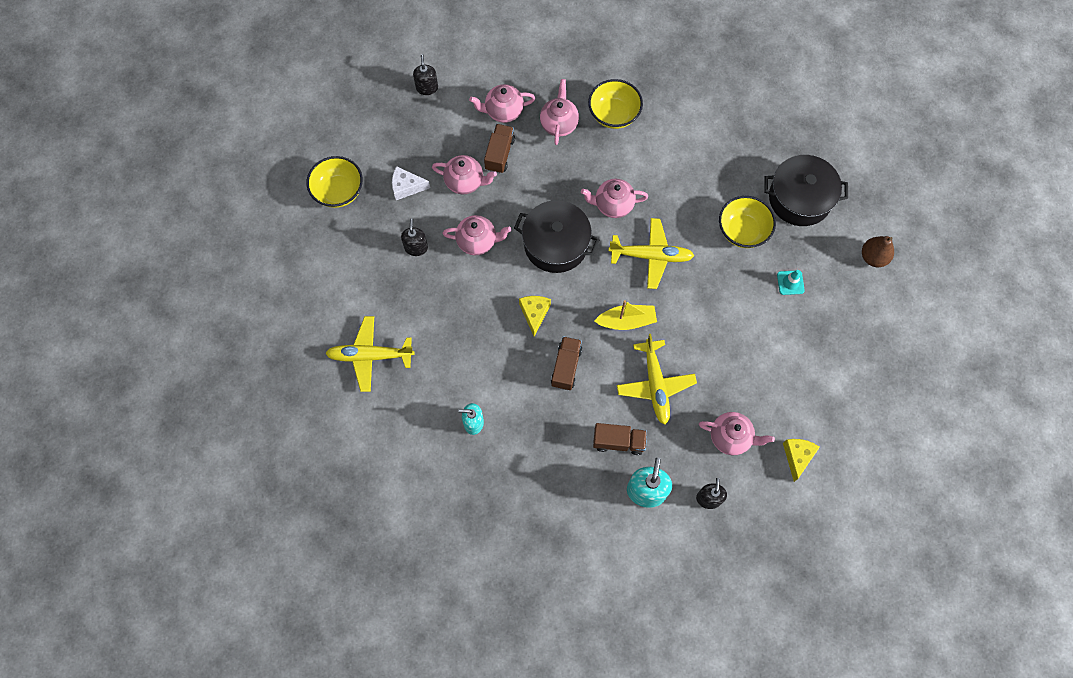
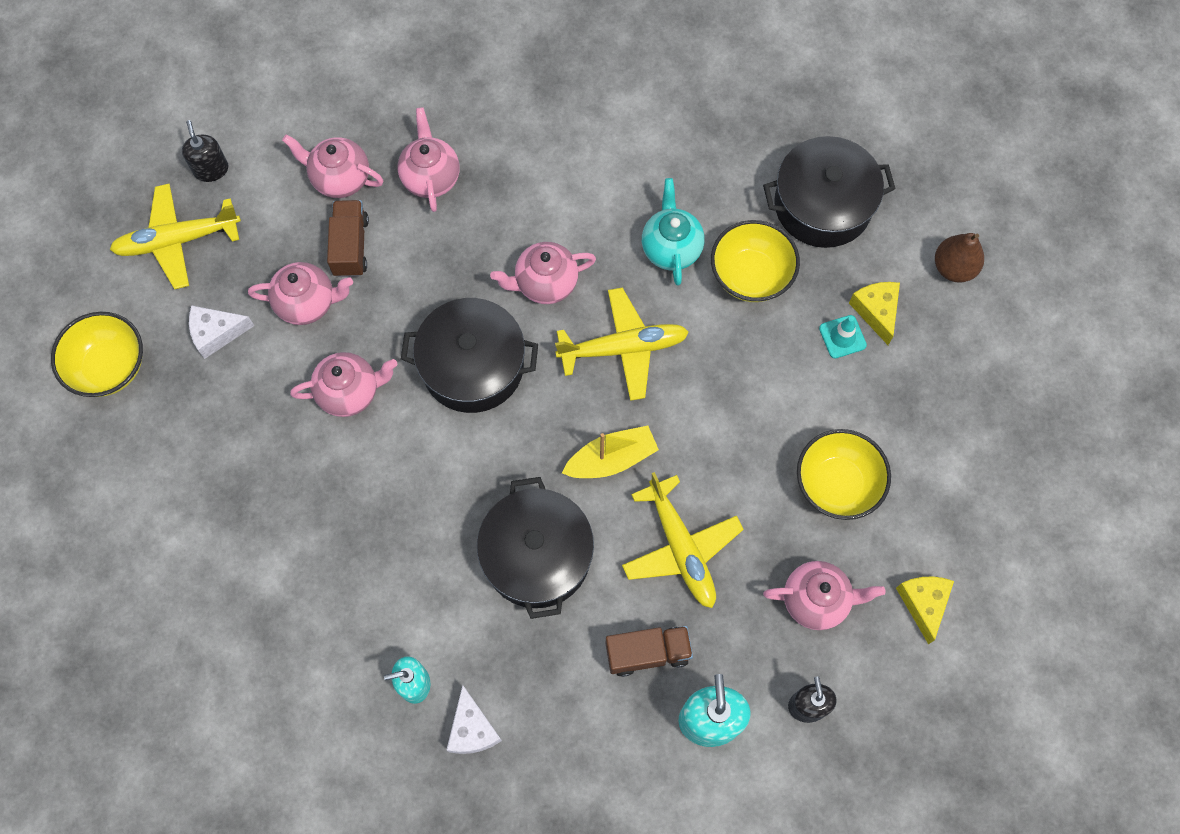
camera: 15 degrees left, 0 degrees up
yellow plane [325,316,414,392] -> yellow plane moved to [110,184,241,289]
black soap dispenser [401,219,428,256] -> none
pink teapot [469,84,535,123] -> pink teapot turned 45 degrees clockwise [282,135,383,198]
yellow cheese [519,296,551,337] -> yellow cheese moved to [849,282,900,345]
brown truck [551,336,583,390] -> black pot [477,477,594,619]
yellow bowl [588,79,643,129] -> yellow bowl moved to [797,429,891,520]
none -> white cheese [447,685,502,754]
none -> turquoise teapot [642,178,704,286]

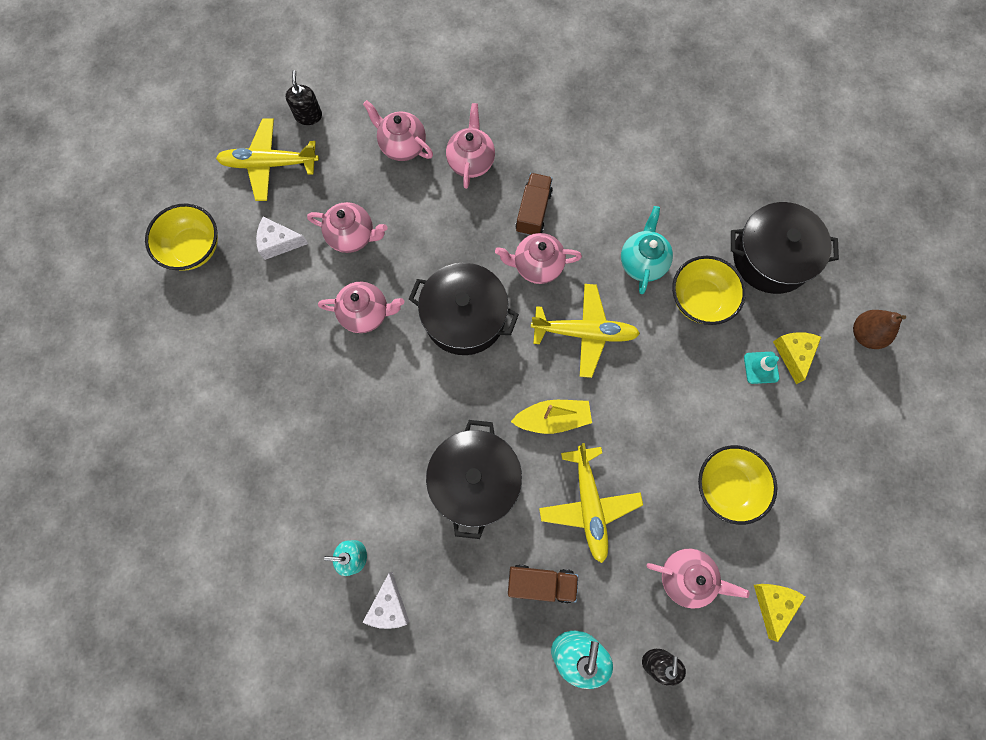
camera: 15 degrees right, 5 degrees up
brown truck [327,200,369,277] -> brown truck moved to [515,173,553,235]

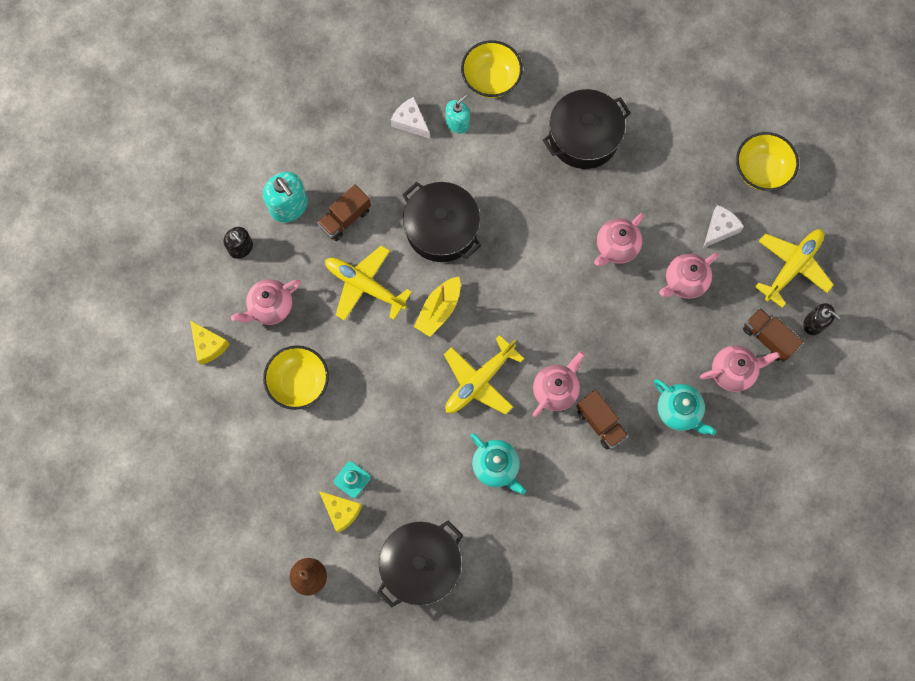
camera: 130 degrees right, 0 degrees up
black pot [409,263,519,355] -> black pot moved to [543,89,631,169]
pink teapot [446,103,495,189] -> turquoise teapot [654,379,716,435]
yellow bowl [672,256,746,325] -> yellow bowl moved to [461,40,523,98]
none -> brown truck [743,308,803,362]

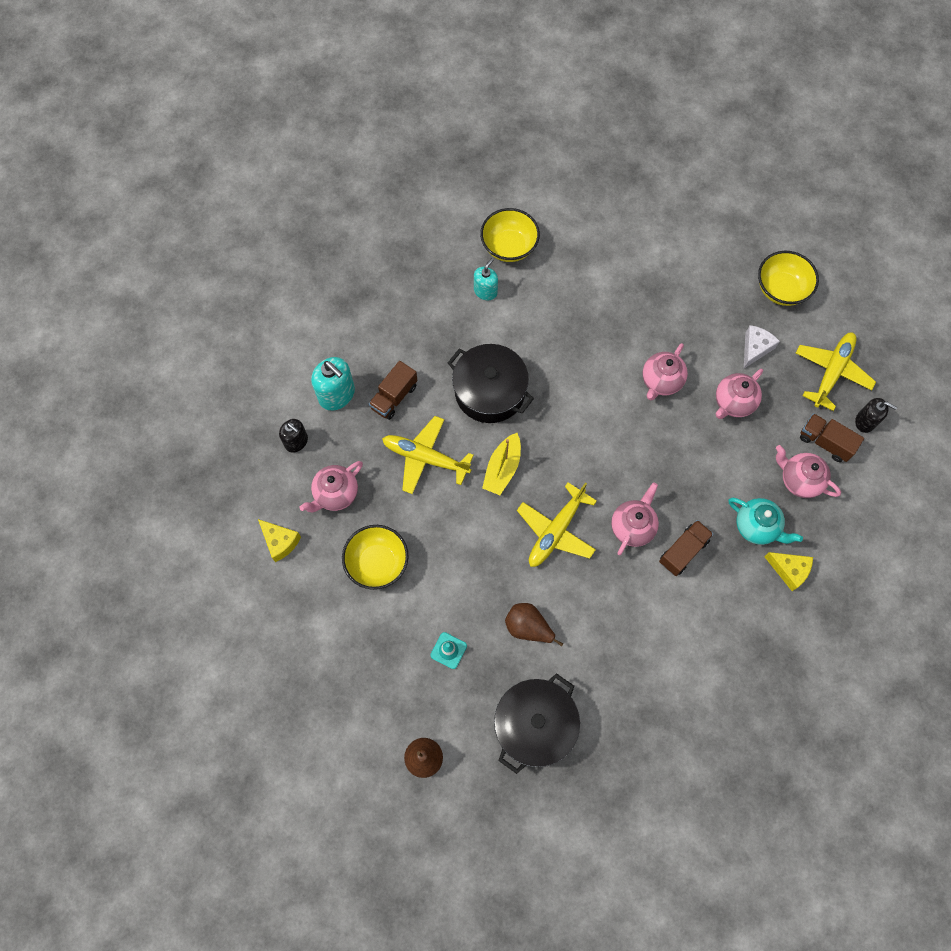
camera: 10 degrees left, 5 degrees down
yellow cheese [319,491,362,533] -> yellow cheese moved to [764,552,813,591]
white cheese [391,97,430,139] -> none
turquoise teapot [470,433,526,495] -> none
black pot [543,89,631,169] -> none
brown truck [576,390,629,449] -> brown truck turned 90 degrees counterclockwise [659,520,713,576]
pink teapot [700,345,780,392] -> pink teapot turned 120 degrees counterclockwise [776,445,841,498]
none -> brown pear [505,603,563,646]

